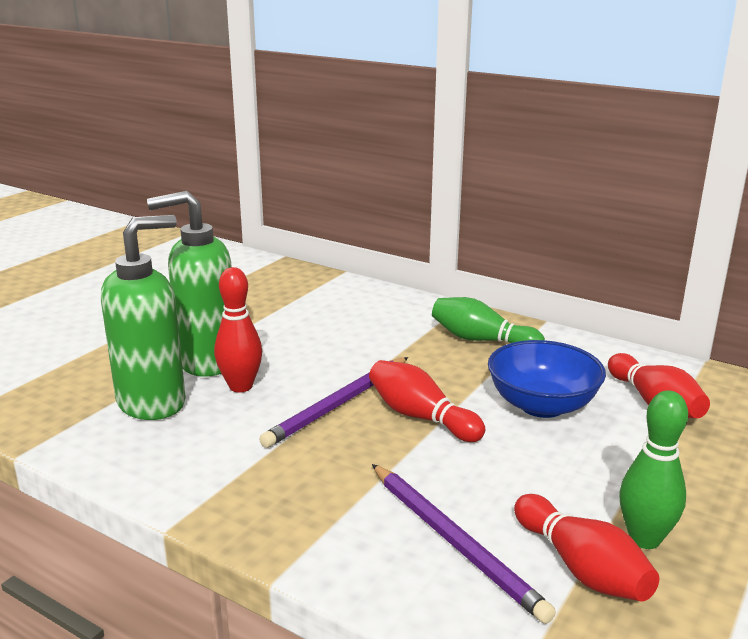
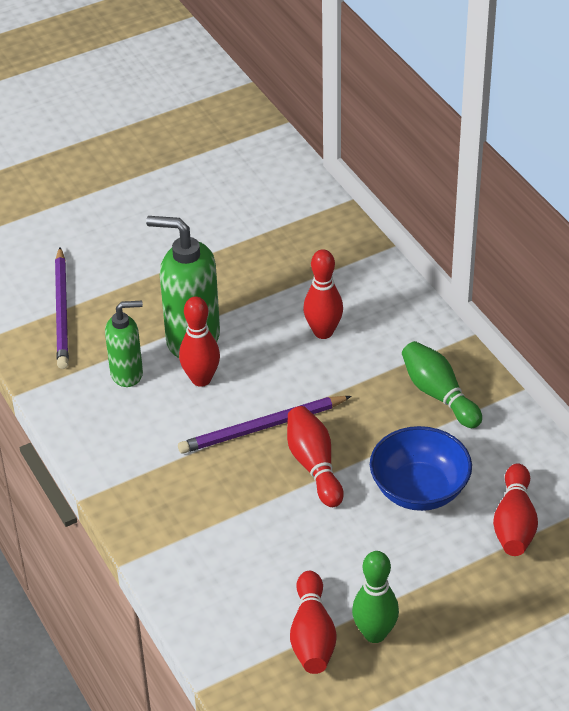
camera: 30 degrees right, 20 degrees up
green soap dispenser [101,215,186,420] -> green soap dispenser [105,301,143,387], size x0.61
purple pencil [372,464,556,624] -> purple pencil moved to [55,247,69,369]
none -> red bowling pin [303,249,343,339]

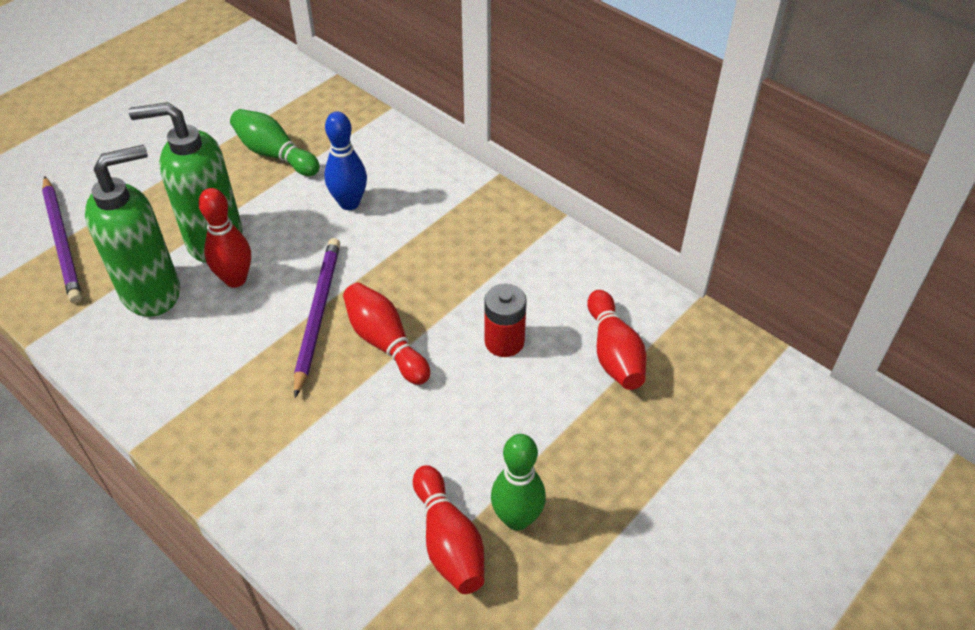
camera: 20 degrees left, 5 degrees up
green soap dispenser [105,301,143,387] -> green soap dispenser [85,145,180,317], size x1.63
purple pencil [178,396,352,454] -> purple pencil turned 135 degrees clockwise [294,238,340,398]
red bowling pin [303,249,343,339] -> blue bowling pin [324,112,367,210]
blue bowl [370,426,472,511] -> red battery [484,283,527,357]
green bowling pin [402,341,482,428] -> green bowling pin moved to [230,109,320,176]

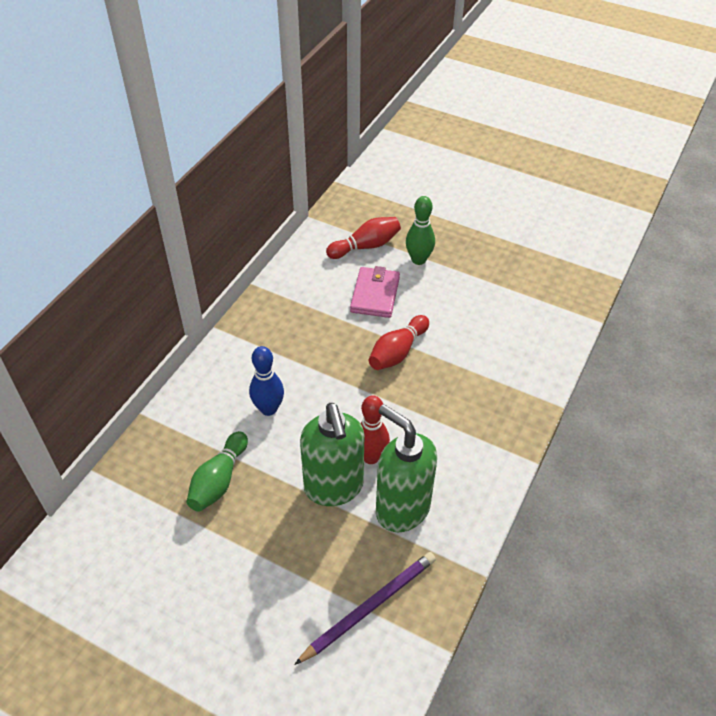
camera: 105 degrees left, 0 degrees up
purple pencil [294,238,340,398] -> none
red bowling pin [413,465,484,594] -> none
red battery [484,283,527,357] -> pink wallet [350,266,400,318]
green bowling pin [491,434,546,530] -> green bowling pin moved to [406,196,435,265]

